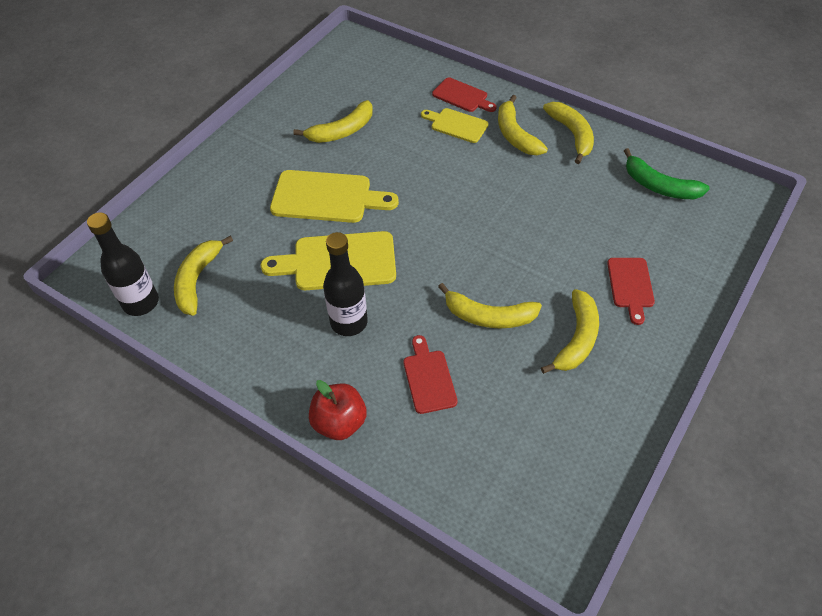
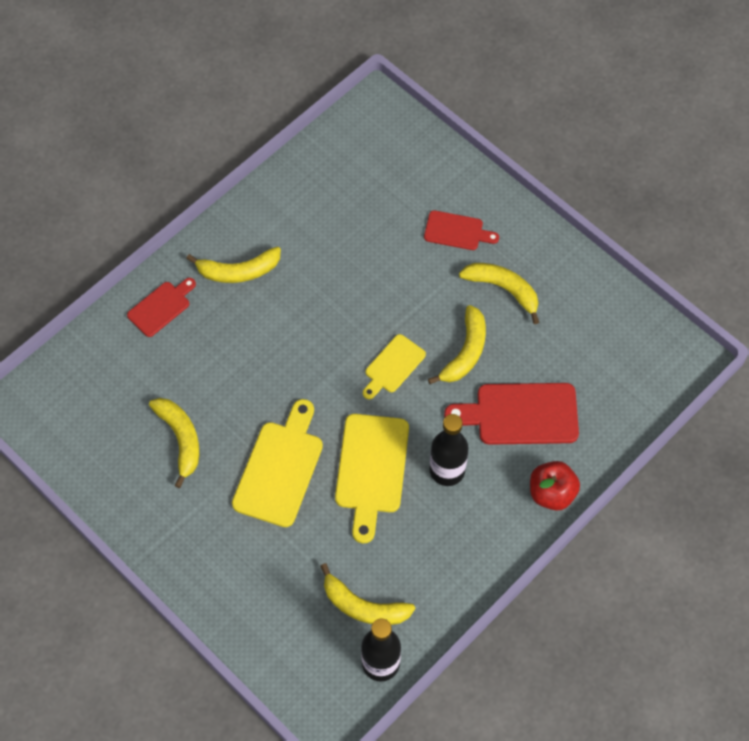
camera: 80 degrees left, 10 degrees up
red cutting board [403,335,457,414] -> red cutting board [444,383,579,445], size x1.70
yellow cutting board [421,108,489,143] -> yellow cutting board moved to [363,334,426,399]
yellow banana [543,102,594,164] -> none
green banana [624,148,710,199] -> none

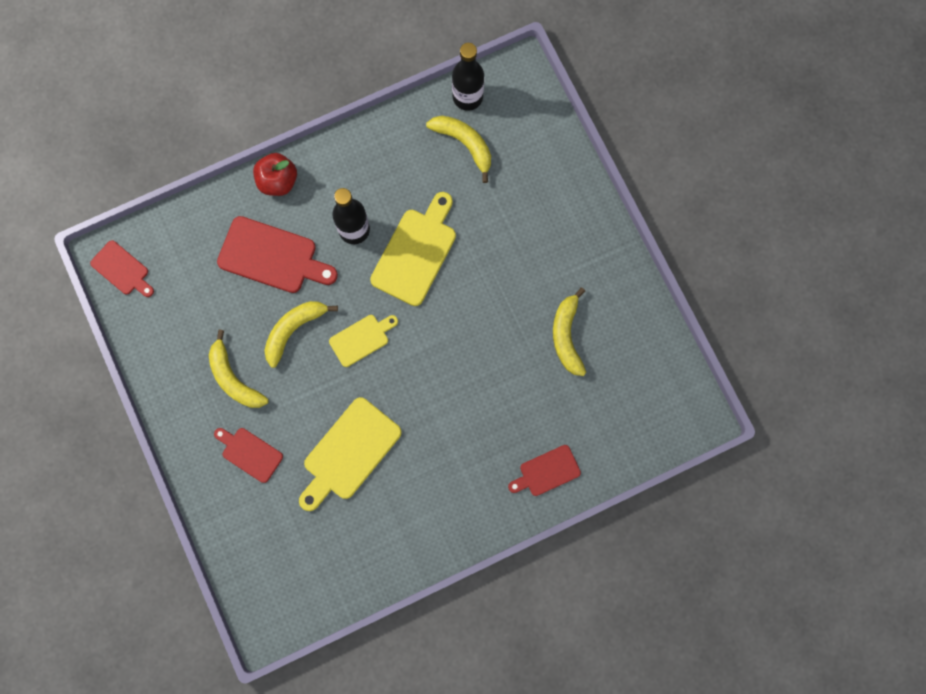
camera: 160 degrees left, 15 degrees up
yellow banana [186,247,281,283] -> none
yellow cutting board [232,399,323,527] -> yellow cutting board moved to [299,397,402,511]
none -> red cutting board [90,240,154,297]

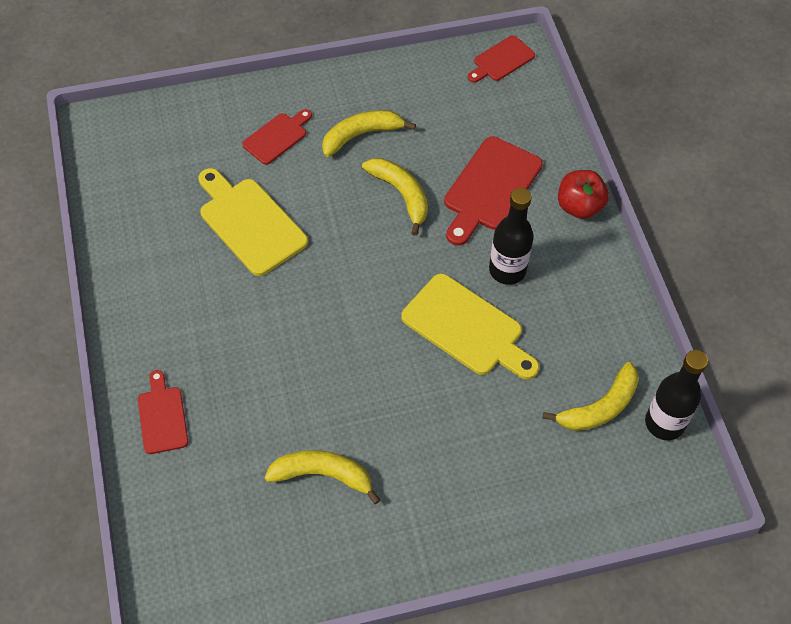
camera: 100 degrees right, 20 degrees down
yellow cutting board [329,315,398,367] -> none

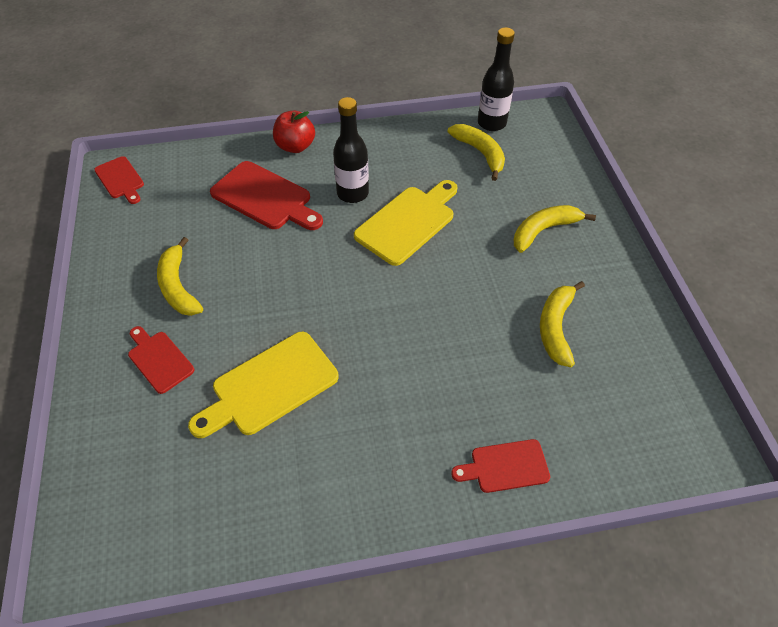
camera: 85 degrees left, 5 degrees down
yellow banana [362,158,428,236] -> yellow banana moved to [514,205,596,253]

